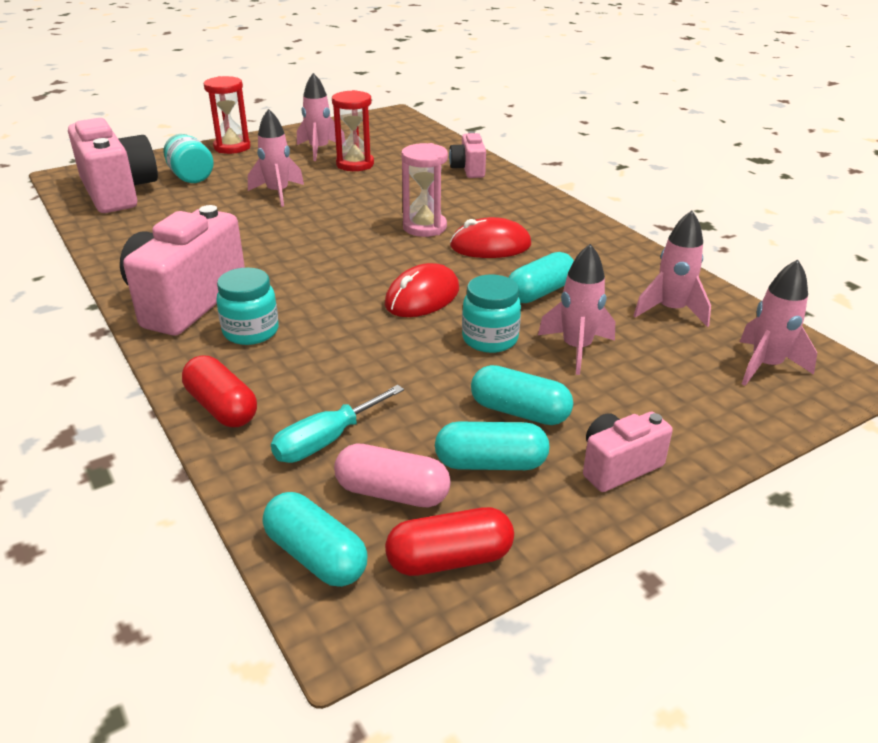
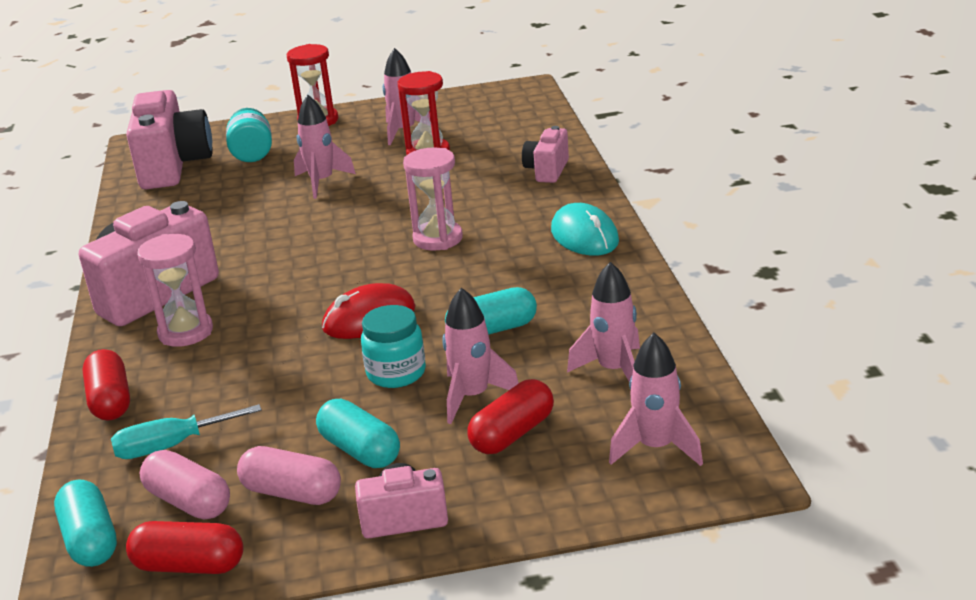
camera: 25 degrees right, 5 degrees down
turquoise jar [216,268,279,345] -> pink hourglass [137,234,213,347]
turquoise capsule [435,422,549,470] -> pink capsule [237,446,341,505]
red mouse [450,217,531,258] -> none
none -> red capsule [467,379,554,454]
none -> turquoise mouse [551,203,619,256]

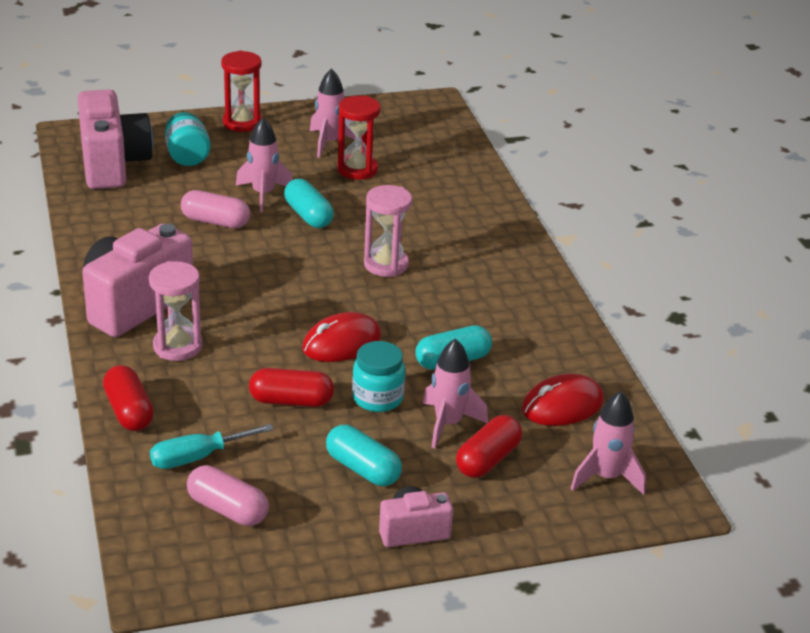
camera: 10 degrees left, 5 degrees up
turquoise capsule [54,480,117,567] -> turquoise capsule moved to [284,179,334,228]
red capsule [126,521,243,574] -> red capsule moved to [249,368,334,407]
pink capsule [237,446,341,505] -> pink capsule moved to [181,190,250,228]
pink camera [522,126,569,183] -> none
turquoise mouse [551,203,619,256] -> none
pink rocket [567,262,640,382] -> red mouse [522,374,604,426]

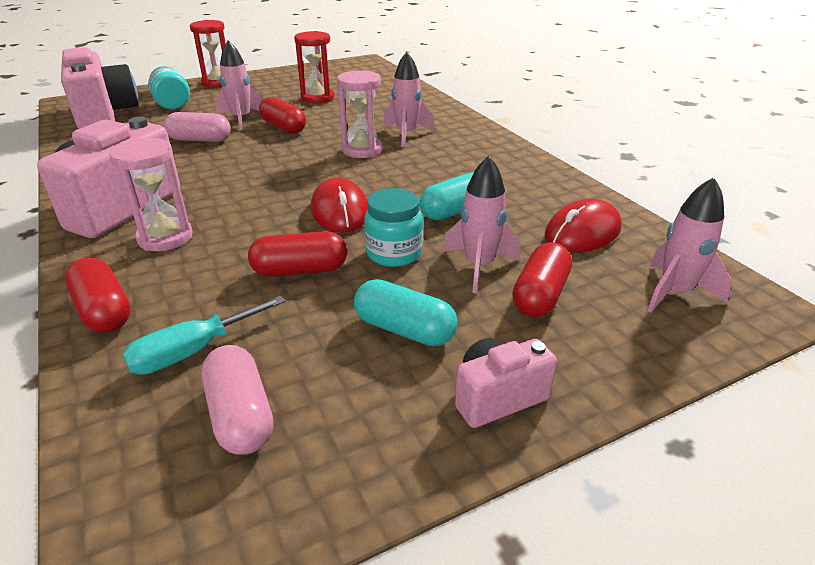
camera: 10 degrees left, 0 degrees up
pink capsule [187,465,269,526] -> pink capsule turned 45 degrees clockwise [201,345,273,455]
turquoise capsule [284,179,334,228] -> red capsule [259,97,306,134]
red mouse [302,312,381,362] -> red mouse turned 60 degrees counterclockwise [311,178,367,232]
pink rocket [310,68,356,158] -> pink rocket moved to [383,52,435,147]

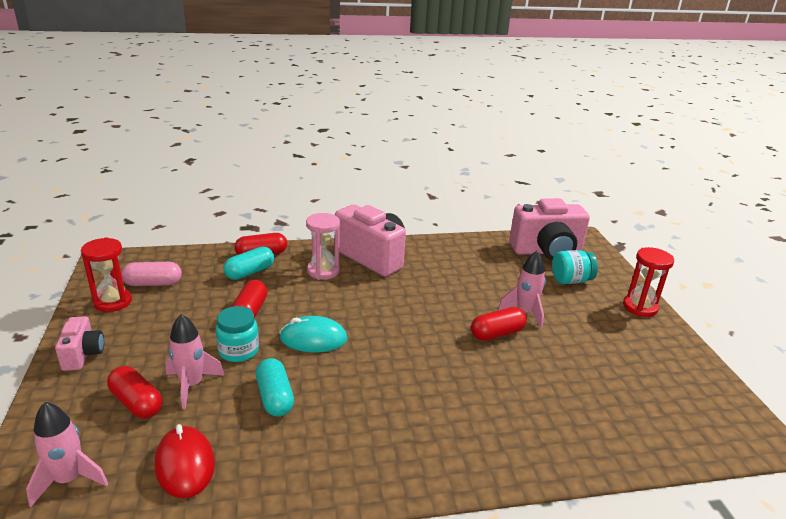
camera: 105 degrees right, 5 degrees down
turquoise screwdriver [122,296,286,375] -> none
pink capsule [164,112,231,142] -> none
red hourglass [294,31,334,104] -> red hourglass moved to [81,237,132,312]
red mouse [311,178,367,232] -> turquoise mouse [280,316,347,352]
pink hourglass [337,70,383,158] -> none
turquoise capsule [354,279,457,346] -> turquoise capsule moved to [223,247,274,280]
pink rocket [383,52,435,147] -> none

